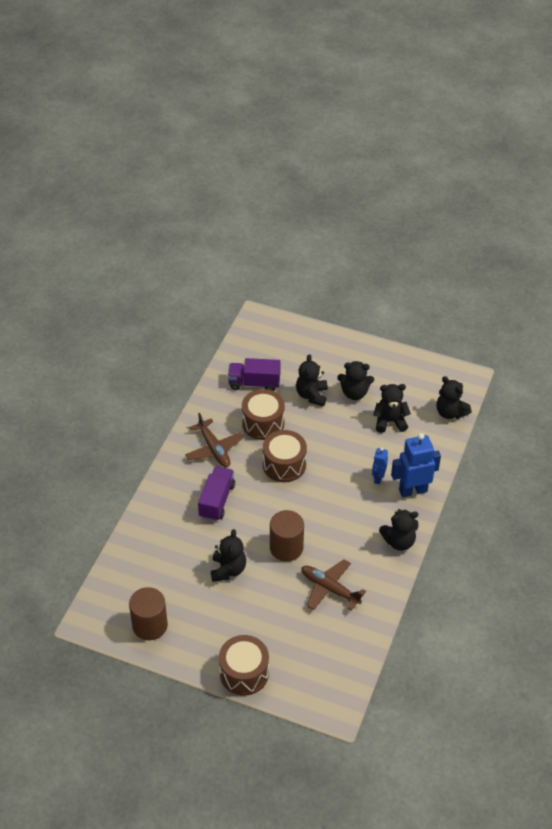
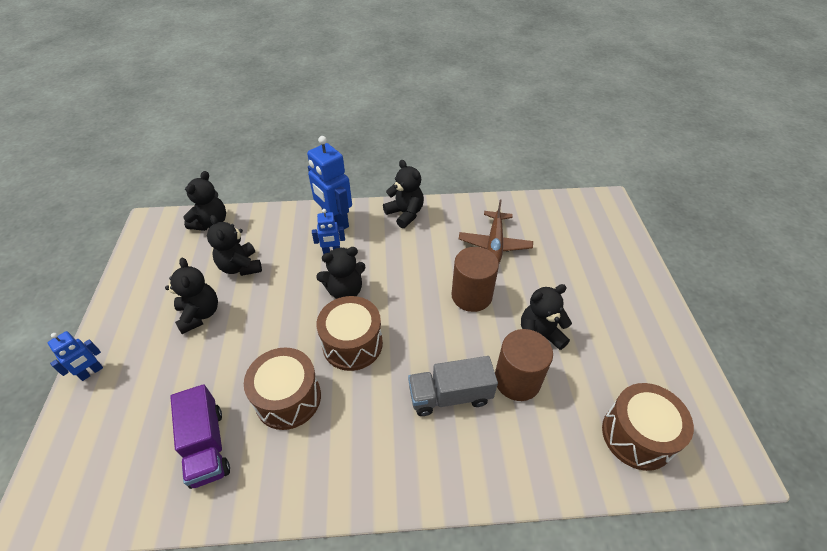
camera: 115 degrees left, 0 degrees up
brown cylinder [129,587,168,640] -> brown cylinder moved to [495,329,553,401]
brown plane [185,413,244,467] -> none
purple truck [198,466,235,521] -> grey truck [408,356,498,416]
brown drum [219,635,269,696] -> brown drum moved to [602,383,694,471]
black teddy bear [296,354,328,406] -> black teddy bear moved to [316,247,366,299]
none -> blue robot [48,331,103,381]

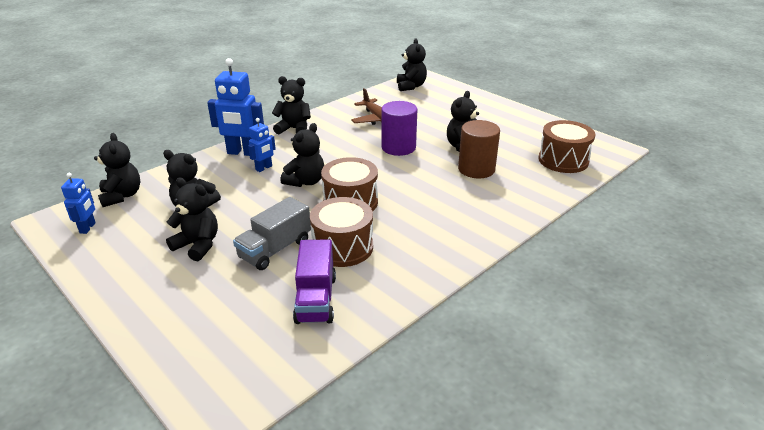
camera: 40 degrees left, 15 degrees down
blue robot [48,331,103,381] -> blue robot moved to [61,173,96,234]
purple truck [170,384,230,489] -> purple truck turned 60 degrees clockwise [293,239,336,324]
grey truck [408,356,498,416] -> grey truck moved to [233,197,311,270]
brown cylinder [451,247,499,312] -> purple cylinder [381,101,417,156]
none -> black teddy bear [397,38,427,91]

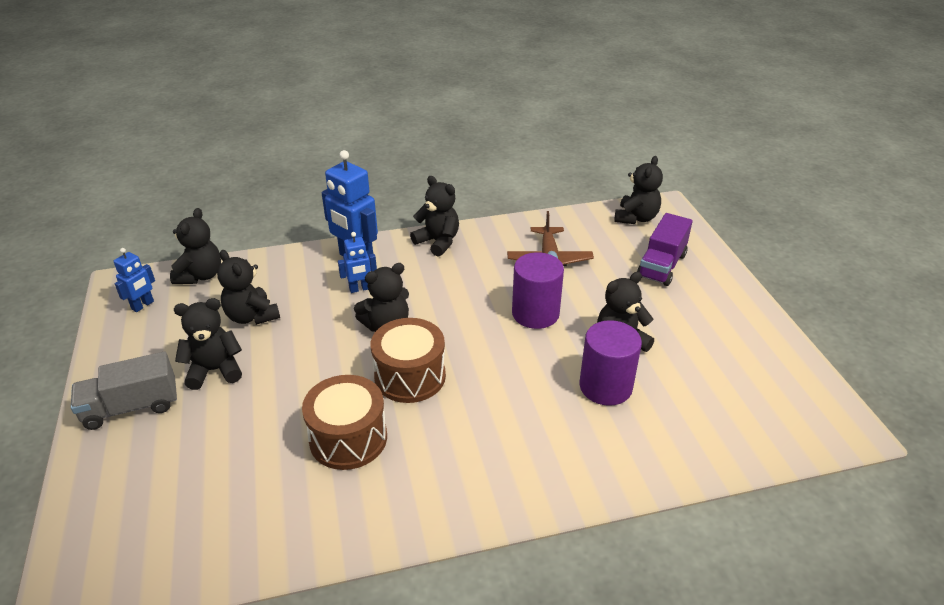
camera: 30 degrees right, 5 degrees up
black teddy bear [166,177,218,261] -> black teddy bear turned 75 degrees counterclockwise [174,298,242,390]
grey truck [233,197,311,270] -> grey truck moved to [71,351,177,430]
purple truck [293,239,336,324] -> purple truck moved to [637,213,693,286]
brown cylinder [458,120,500,178] -> purple cylinder [579,320,642,406]
brown drum [538,120,595,173] -> none

